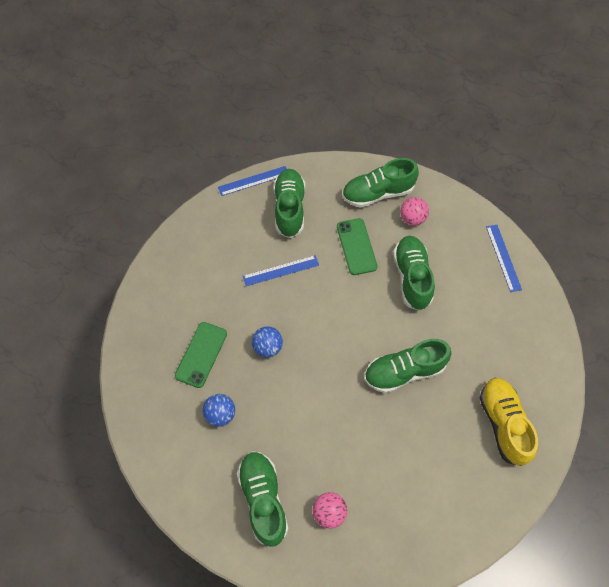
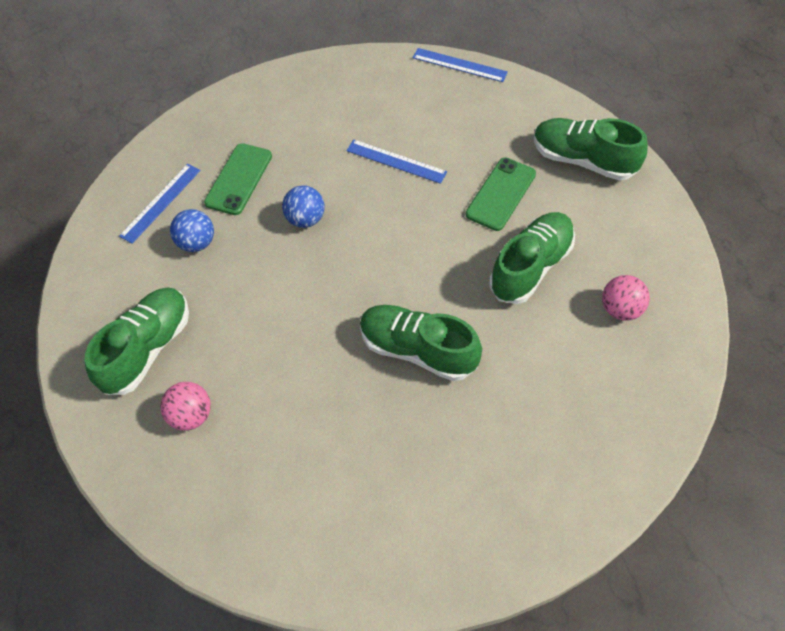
camera: 45 degrees right, 5 degrees down
green phone [175,322,227,388] -> green phone turned 45 degrees counterclockwise [204,143,272,215]
green shoe [273,169,305,238] -> none
pink ball [400,197,429,226] -> pink ball moved to [602,275,650,321]
yellow shoe [480,378,538,466] -> none
blue ruler [486,225,522,292] -> blue ruler moved to [119,164,201,244]

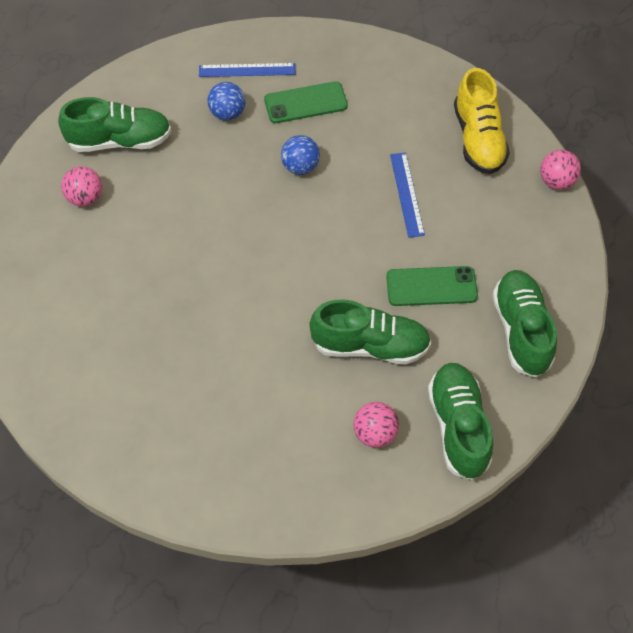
camera: 55 degrees right, 0 degrees up
green shoe [360,305,482,381] -> green shoe moved to [428,363,493,480]
blue ruler [413,48,508,82] -> pink ball [540,150,581,190]
none -> yellow shoe [454,68,510,174]

